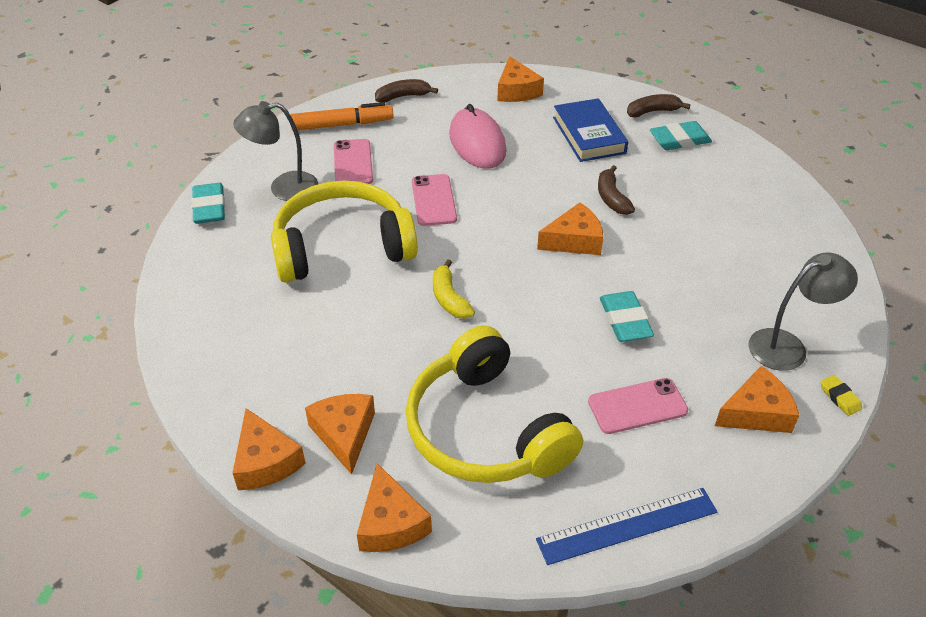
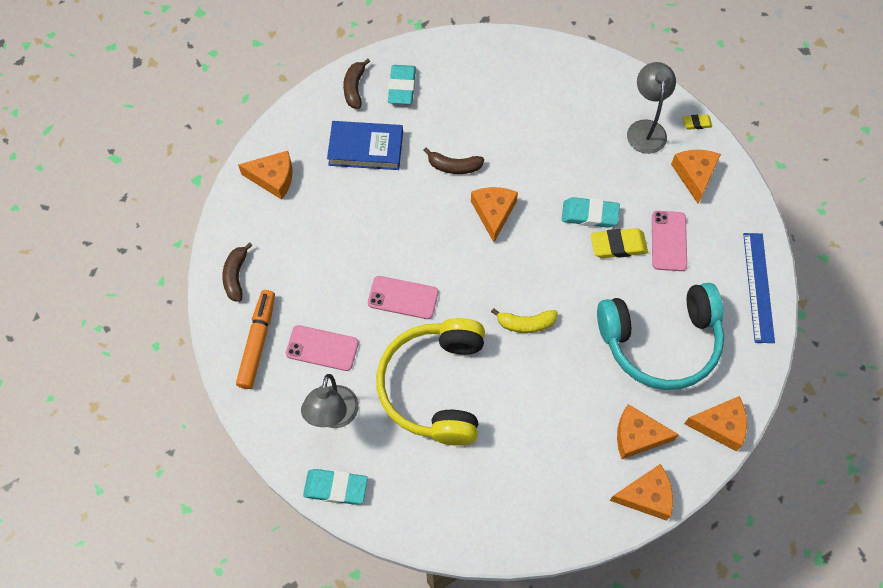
camera: 70 degrees left, 20 degrees up
yellow headphones [406,325,583,483] -> turquoise headphones [597,283,724,390]
pink mouse [449,104,506,169] -> none
none -> yellow eraser [590,228,648,258]

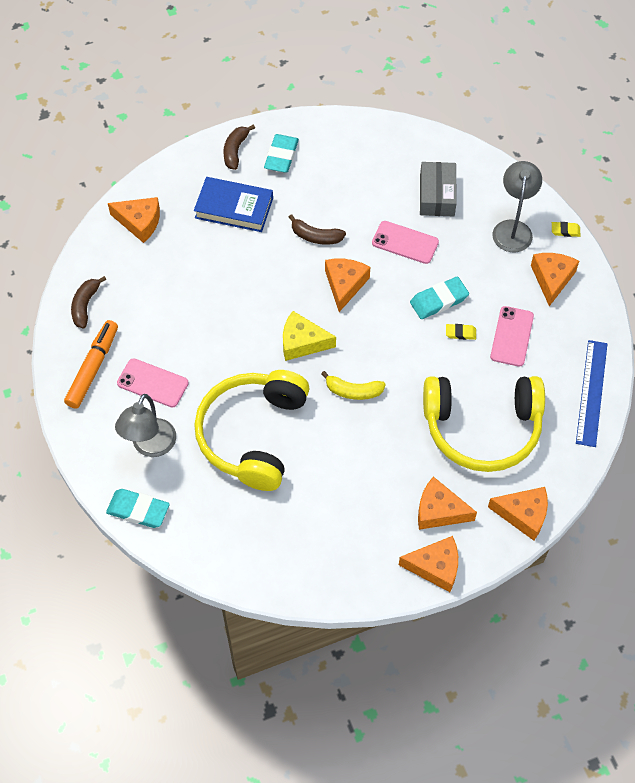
camera: 10 degrees right, 5 degrees down
pink phone [368,276,438,319] -> pink phone moved to [372,221,439,264]
turquoise eraser [562,197,620,228] -> turquoise eraser turned 45 degrees counterclockwise [410,277,469,319]
yellow eraser [590,228,648,258] -> yellow eraser [446,324,476,340], size x0.55
turquoise headphones [597,283,724,390] -> yellow headphones [423,376,545,472]
none -> yellow cheese [283,311,336,361]
none -> grey box [420,162,457,216]

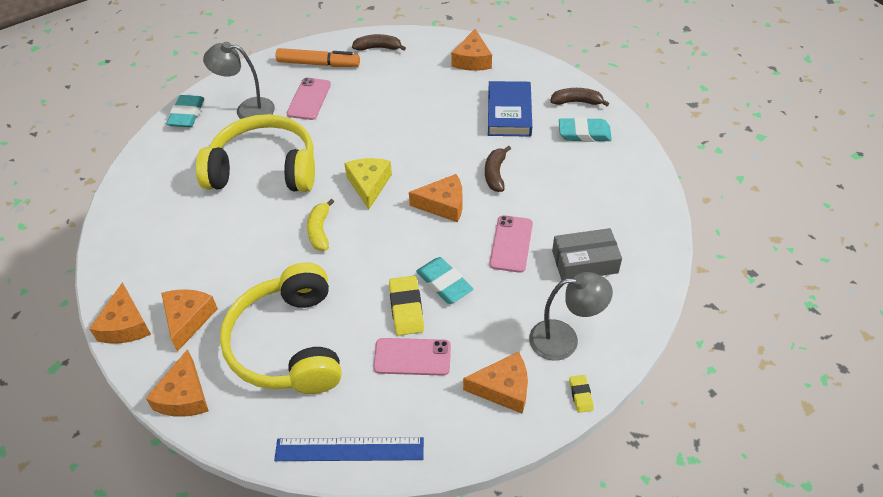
camera: 80 degrees right, 10 degrees down
yellow eraser [446,324,476,340] -> yellow eraser [389,276,424,336], size x1.82

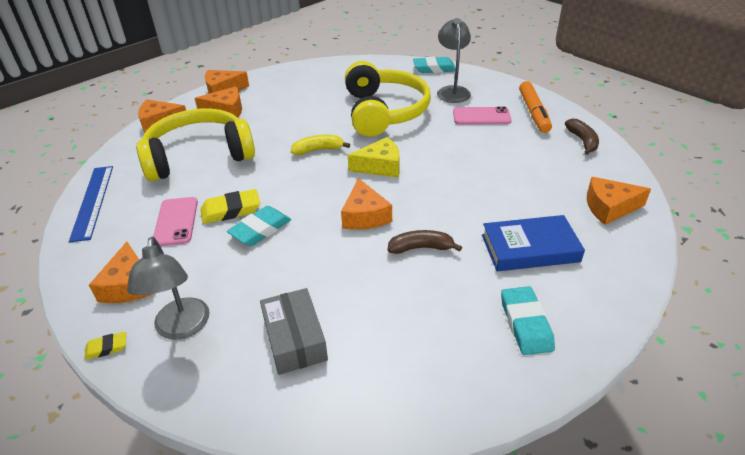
camera: 80 degrees right, 10 degrees down
pink phone [489,215,533,273] -> none
brown banana [550,88,609,106] -> none

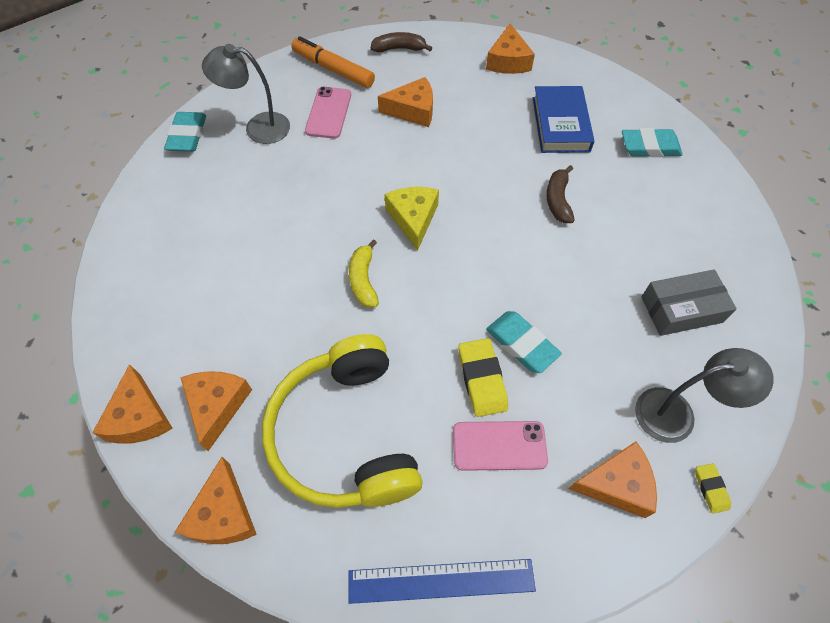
camera: 85 degrees left, 20 degrees up
orange cheese [341,178,392,230] -> orange cheese moved to [378,77,433,127]
yellow headphones [345,61,431,137] -> none
orange marker [519,81,552,133] -> orange marker turned 150 degrees counterclockwise [292,36,375,88]

